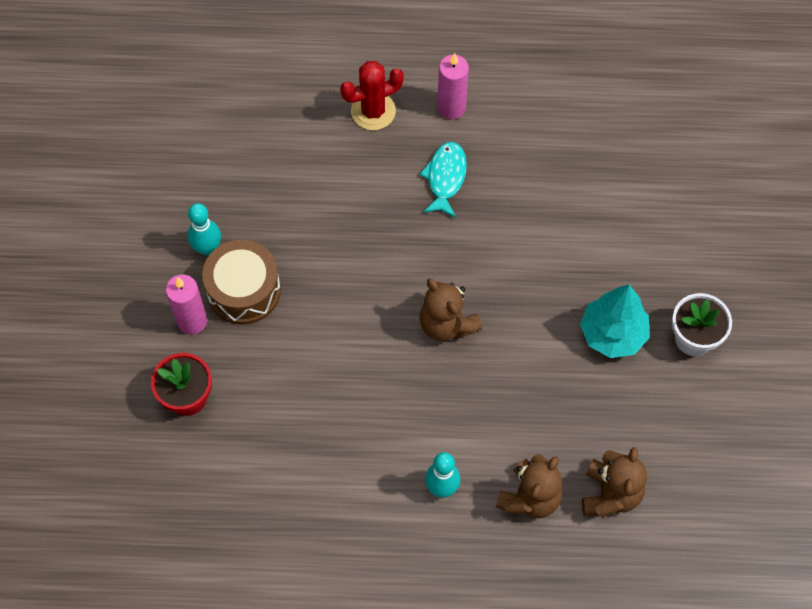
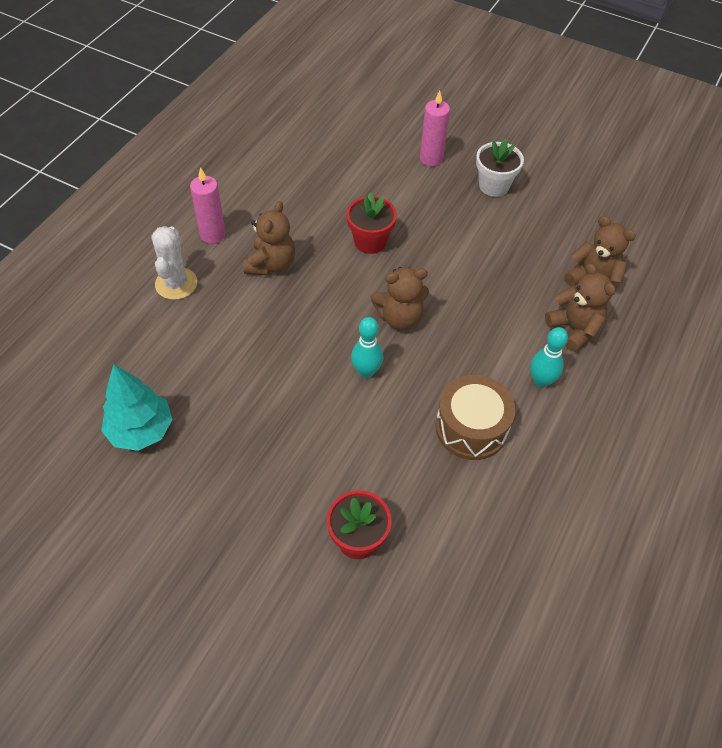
camera: 65 degrees left, 10 degrees down
pink candle [166,274,207,335] -> pink candle moved to [420,90,450,166]
turquoise bowling pin [188,203,221,256] -> turquoise bowling pin moved to [351,317,383,378]
brown drum [202,239,281,325] -> brown drum moved to [435,375,515,460]
red cactus [340,61,404,130] -> white cactus [152,226,197,300]
turquoise fish [420,142,467,218] -> brown teddy bear [243,201,295,275]
turquoise tree [580,285,650,358] -> turquoise tree moved to [101,364,173,451]
none -> red flower pot [347,193,397,254]

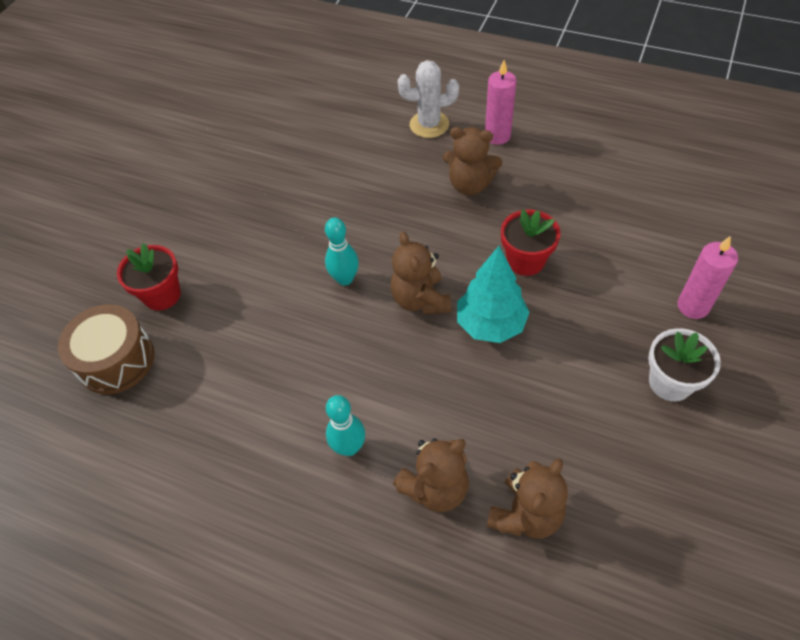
camera: 90 degrees right, 0 degrees up
turquoise tree [101,364,173,451] -> turquoise tree moved to [457,246,529,343]
brown drum [435,375,515,460] -> brown drum moved to [58,304,155,394]

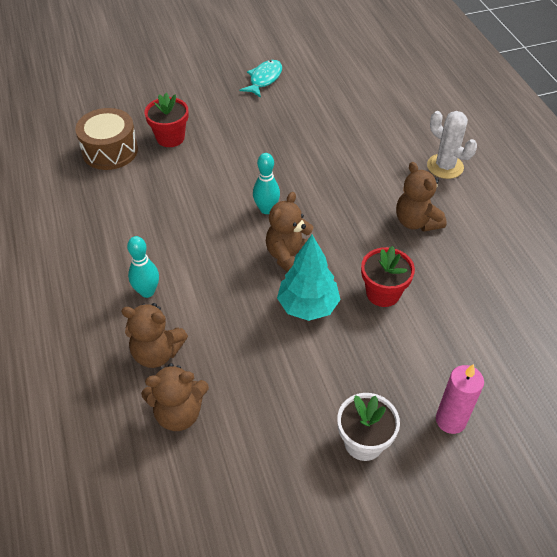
camera: 45 degrees right, 5 degrees down
pink candle [485,60,517,145] -> none
none -> turquoise fish [240,60,282,98]

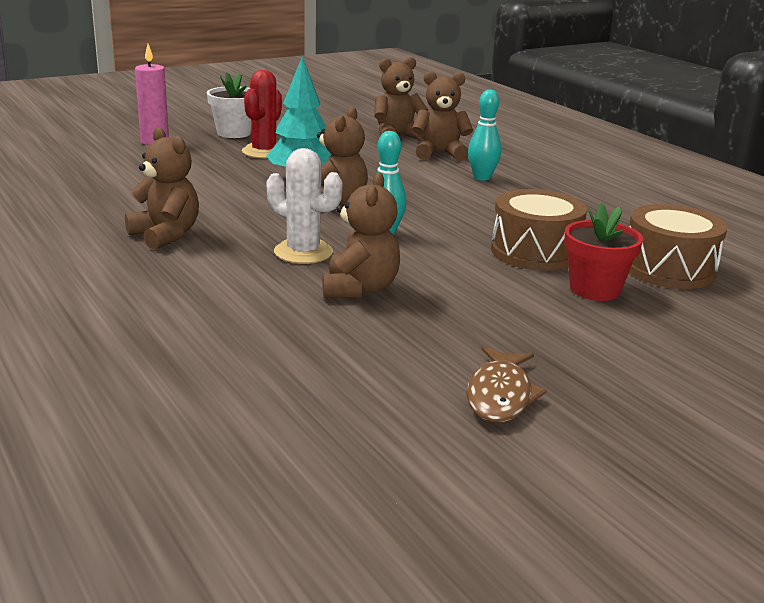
camera: 165 degrees right, 25 degrees down
turquoise fish [240,60,282,98] -> brown fish [466,346,547,422]
red flower pot [361,246,415,307] -> none
white cactus [427,111,477,179] -> white cactus moved to [267,148,342,264]
none -> red cactus [242,70,282,159]
none -> brown teddy bear [323,173,400,298]
none -> brown drum [491,189,587,271]

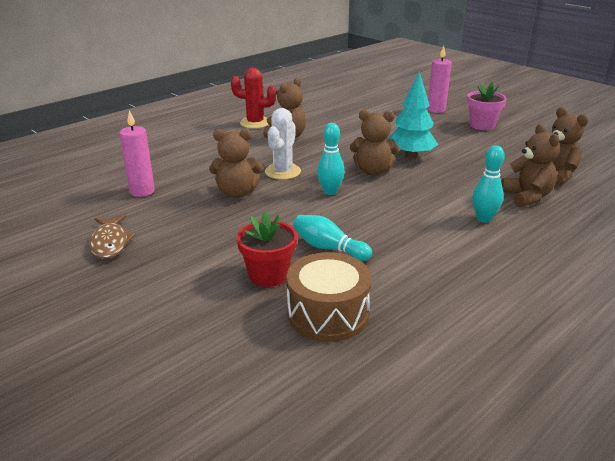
camera: 80 degrees right, 5 degrees up
white flower pot [207,72,252,138] -> pink flower pot [467,82,507,130]
red cactus [242,70,282,159] -> red cactus moved to [231,68,277,129]
brown fish [466,346,547,422] -> brown fish turned 105 degrees counterclockwise [89,215,136,259]
brown drum [491,189,587,271] -> turquoise bowling pin [293,215,372,261]
none -> pink candle [119,110,155,197]

